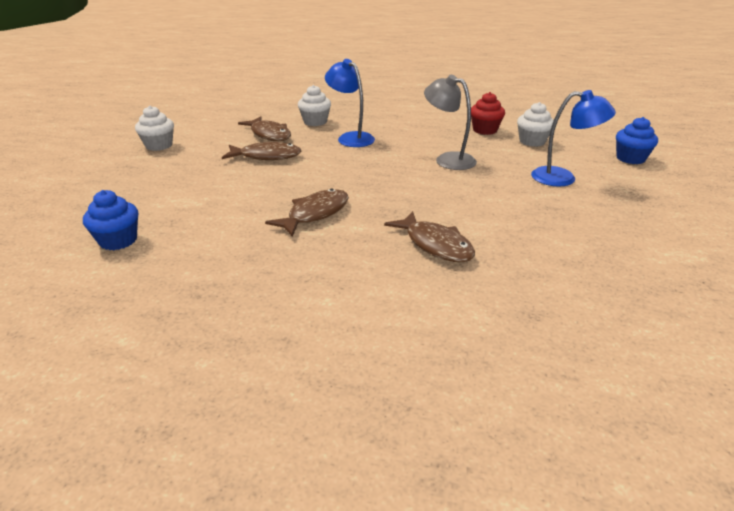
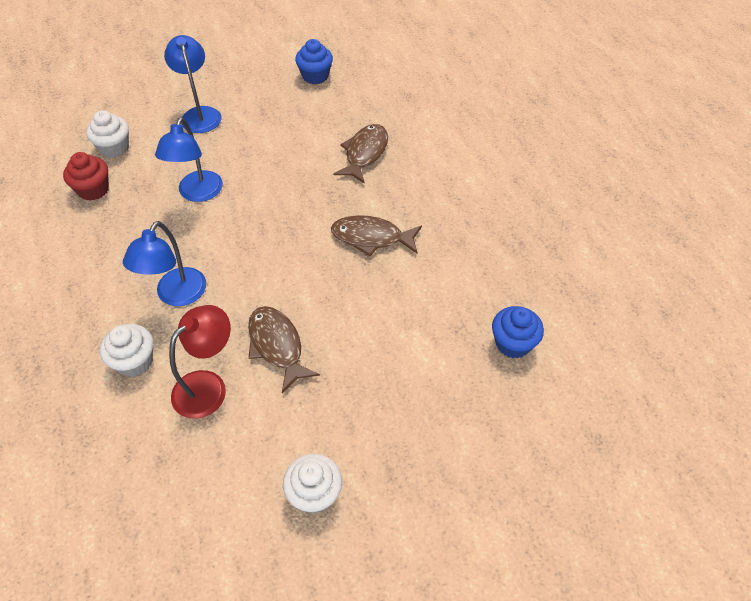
camera: 120 degrees left, 20 degrees up
brown fish [238,117,291,141] -> red lamp [169,305,231,419]
grey lamp [424,75,477,170] -> blue lamp [155,117,223,202]
blue cupcake [616,117,658,164] -> blue cupcake moved to [295,39,333,84]

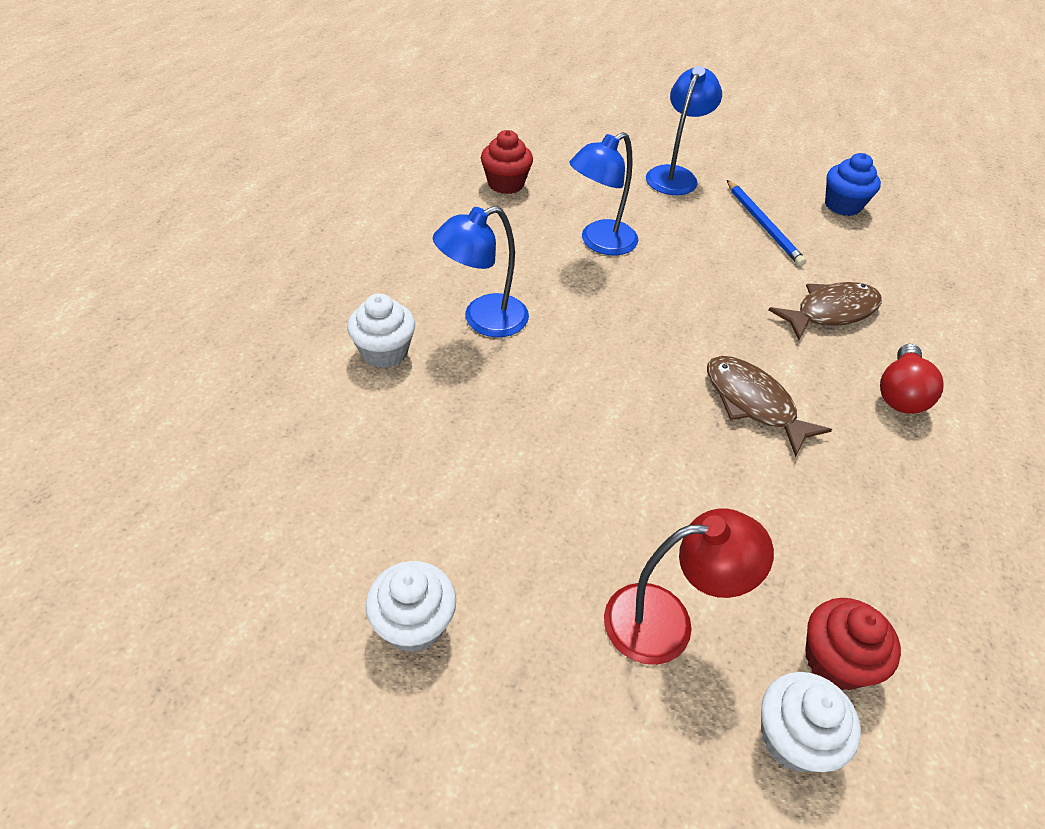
camera: 40 degrees right, 5 degrees down
white cupcake [86,110,129,158] -> white cupcake moved to [761,672,861,772]
red lamp [169,305,231,419] -> red lamp moved to [604,508,774,665]
brown fish [248,306,320,393] -> none
blue cupcake [492,306,544,358] -> red cupcake [805,598,901,690]
none -> blue pencil [727,180,807,266]
none -> red light bulb [880,344,944,414]

